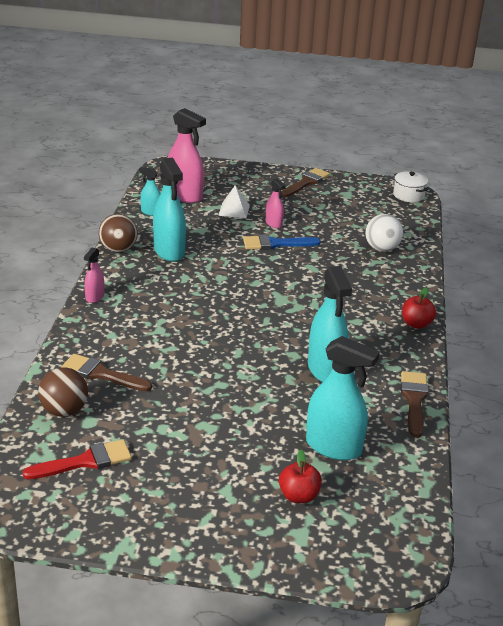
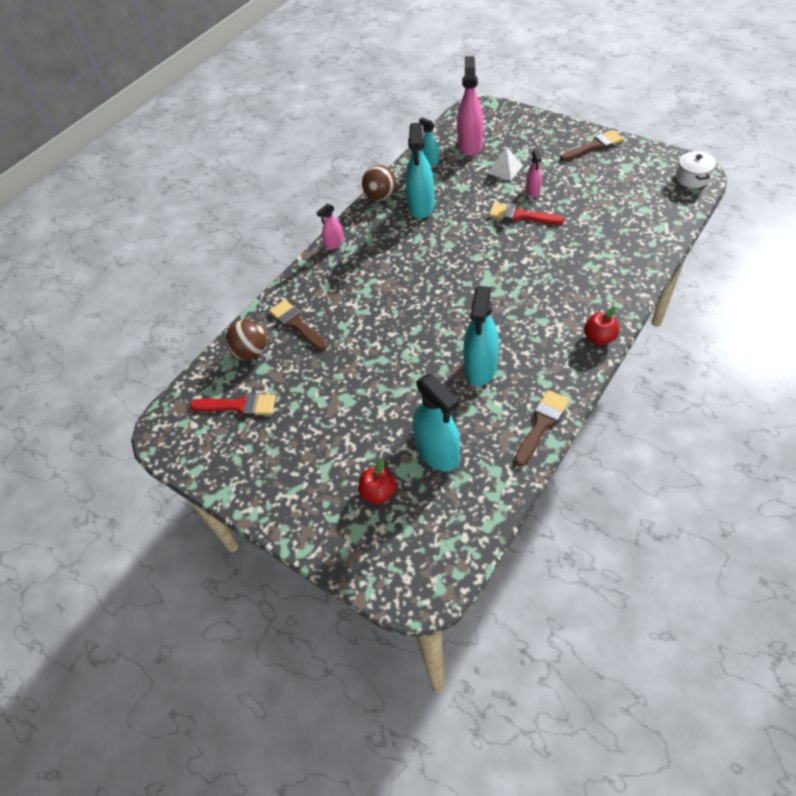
camera: 35 degrees right, 20 degrees up
pink spray bottle [168,108,206,203] -> pink spray bottle turned 150 degrees counterclockwise [457,56,484,156]
blue brush [243,235,321,250] -> red brush [489,202,564,225]
white ball [365,214,403,252] -> none

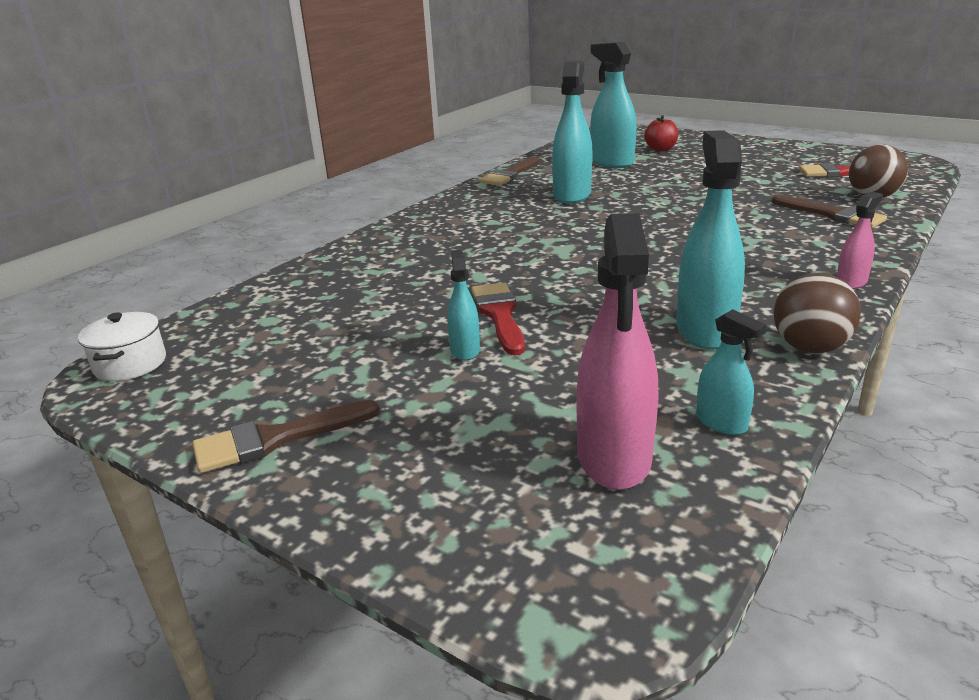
camera: 175 degrees right, 25 degrees down
white pyramid [487,146,523,181] -> none
red brush [489,202,564,225] -> red brush turned 120 degrees counterclockwise [471,283,525,355]
pink spray bottle [526,149,542,197] -> turquoise spray bottle [447,250,480,360]
red apple [584,306,619,345] -> none

